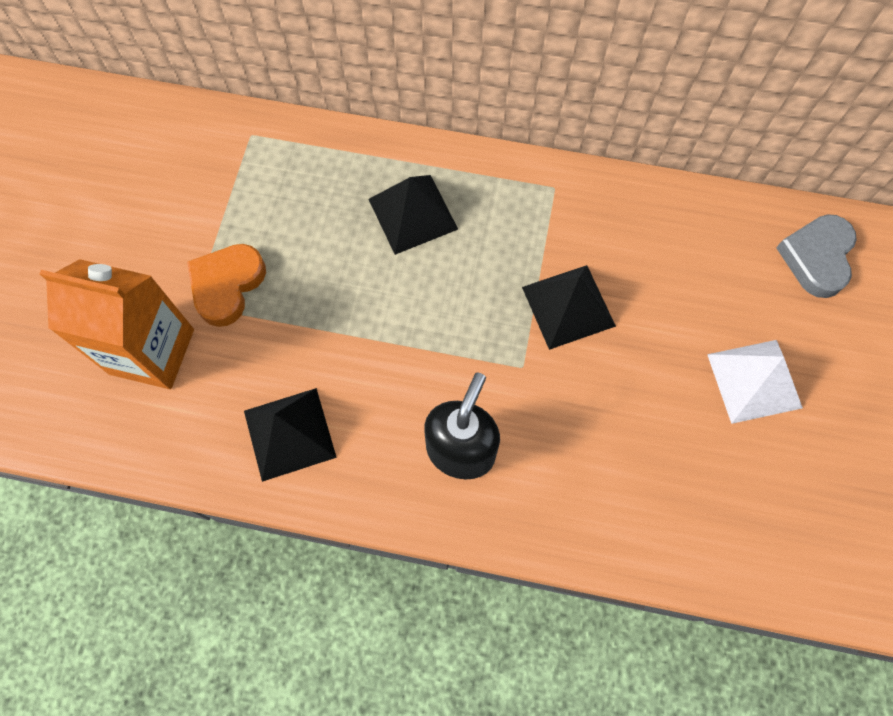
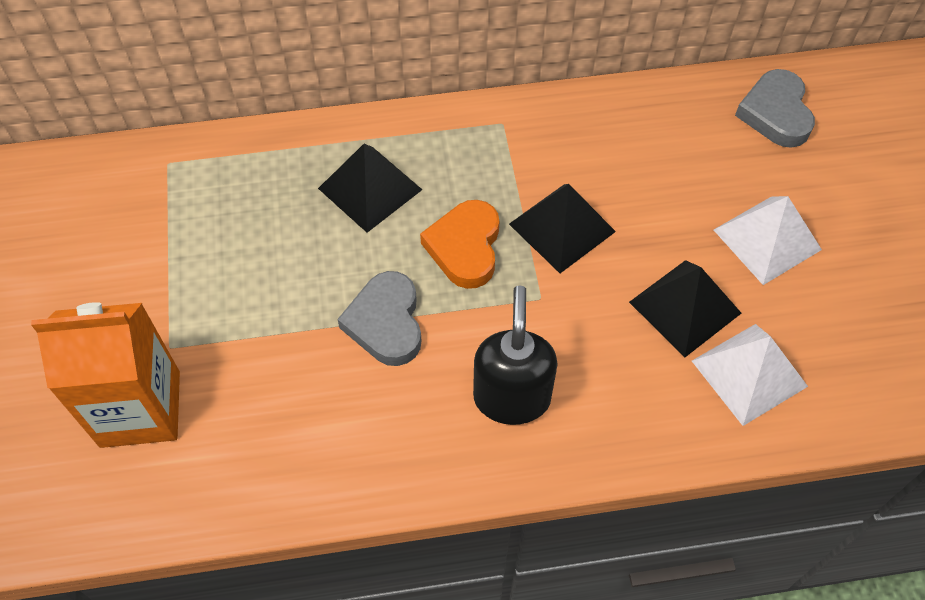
camera: 20 degrees left, 10 degrees down
orange heart [187,244,266,327] -> orange heart moved to [420,200,499,289]
black pyramid [244,388,337,482] -> black pyramid moved to [629,260,741,357]
none -> grey heart [337,271,422,366]
none -> white pyramid [692,324,808,426]

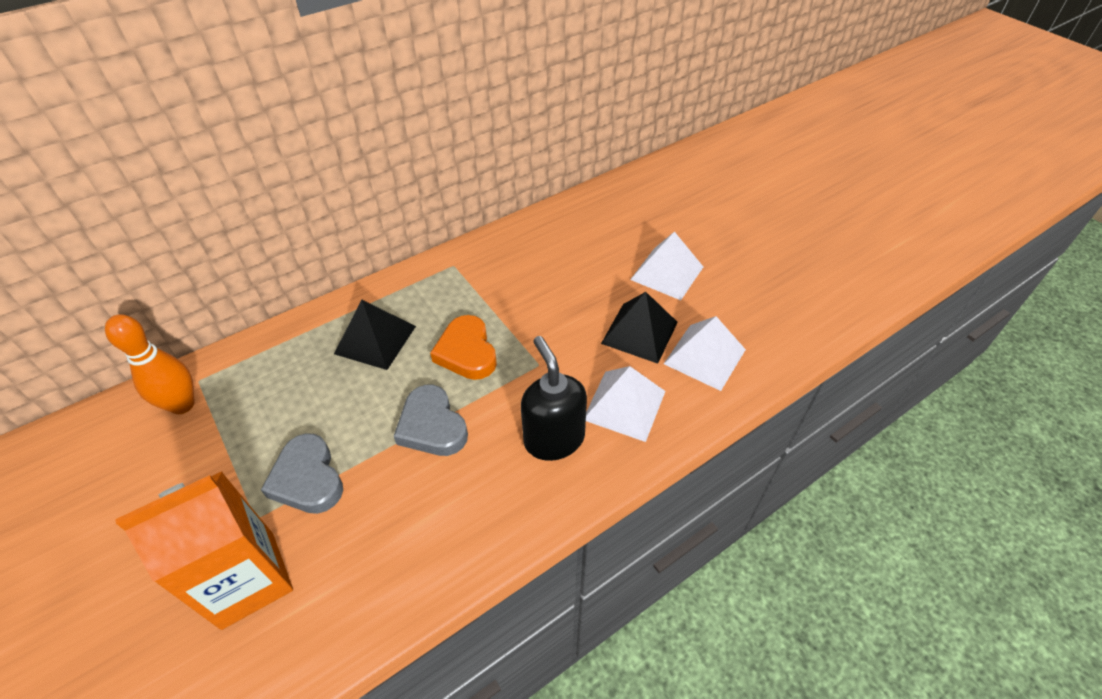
camera: 25 degrees left, 10 degrees down
black pyramid [509,184,616,273] -> none
grey heart [735,69,815,148] -> grey heart moved to [261,433,343,514]
none -> orange bowling pin [105,314,195,414]
none -> white pyramid [586,366,665,442]

